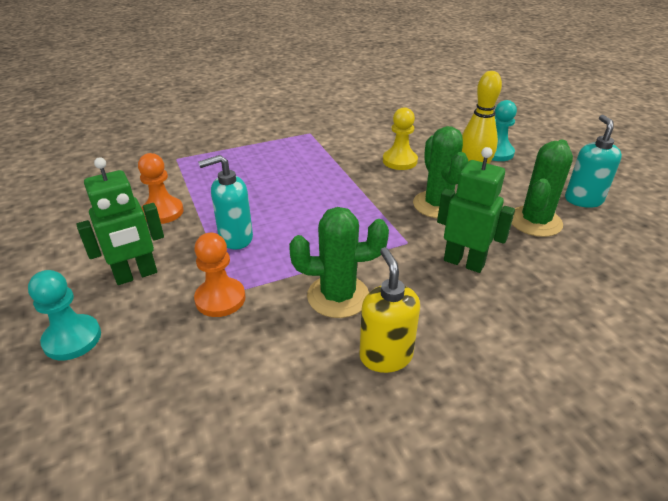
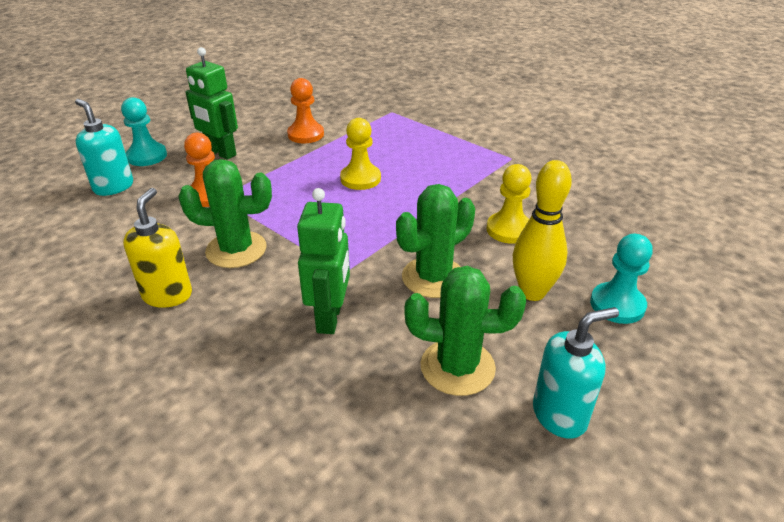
camera: 65 degrees right, 0 degrees up
turquoise soap dispenser [198,155,253,249] -> turquoise soap dispenser moved to [75,99,133,196]
green cactus [289,207,389,318] -> green cactus turned 60 degrees counterclockwise [178,159,272,268]
yellow soap dispenser [359,247,420,373] -> yellow soap dispenser turned 45 degrees counterclockwise [123,188,192,308]
none -> yellow pawn [340,118,381,190]

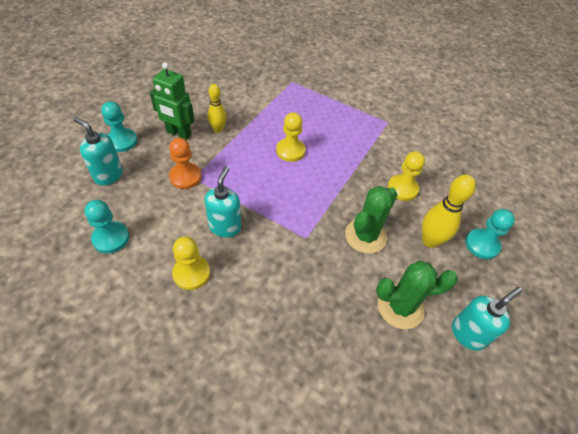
camera: 15 degrees left, 15 degrees up
yellow soap dispenser [123,188,192,308] -> yellow pawn [172,236,210,290]
green cactus [178,159,272,268] -> turquoise soap dispenser [205,166,241,238]
orange pawn [287,78,324,143] -> none
green robot [297,188,350,334] -> none
none -> turquoise pawn [84,200,129,253]
none -> yellow bowling pin [208,84,227,133]

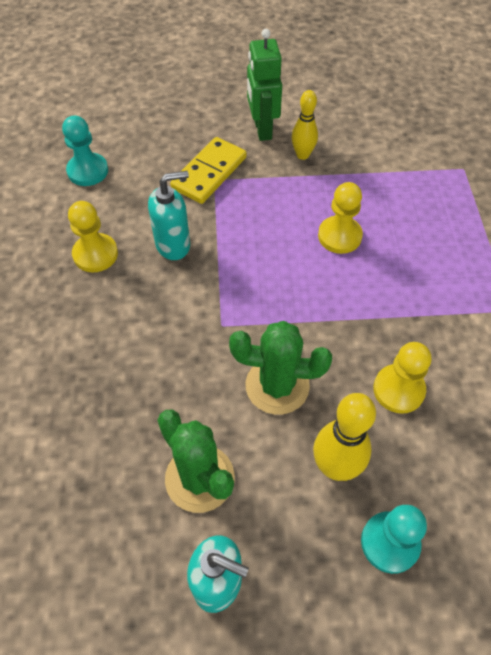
camera: 60 degrees right, 5 degrees up
turquoise soap dispenser [74,117,123,185] -> none
turquoise pawn [101,101,137,152] -> none
orange pawn [169,138,201,189] -> yellow domino [170,137,247,204]

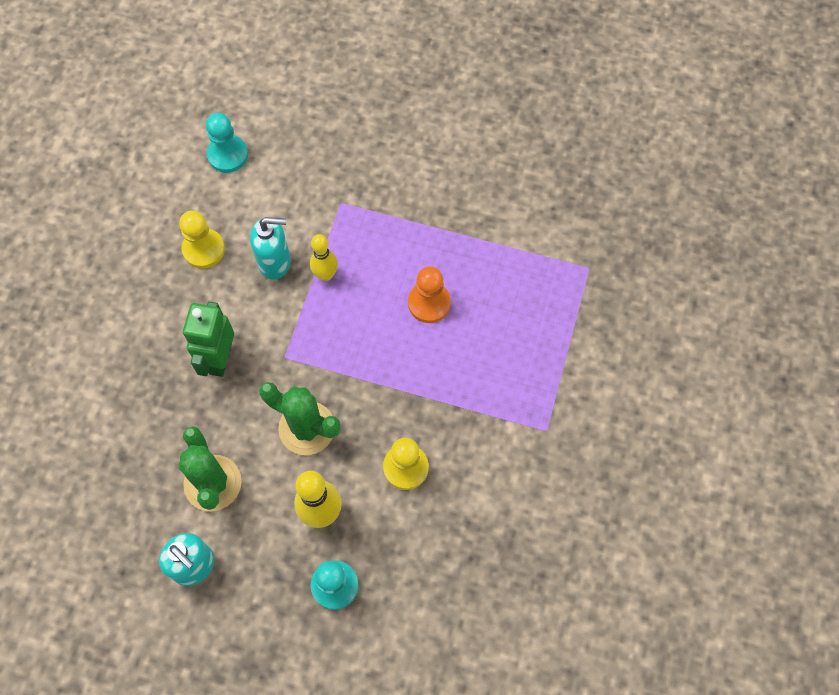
camera: 20 degrees right, 10 degrees up
yellow domino [170,137,247,204] -> none
green robot [247,29,282,141] -> green robot moved to [183,302,234,377]
yellow bowling pin [292,90,318,160] -> yellow bowling pin moved to [310,234,338,281]
yellow pawn [318,182,363,254] -> orange pawn [408,266,451,323]

